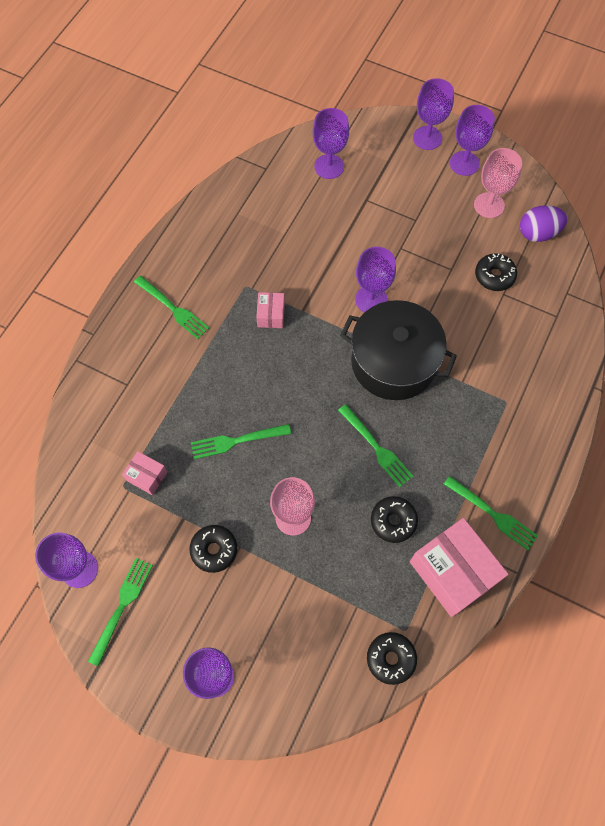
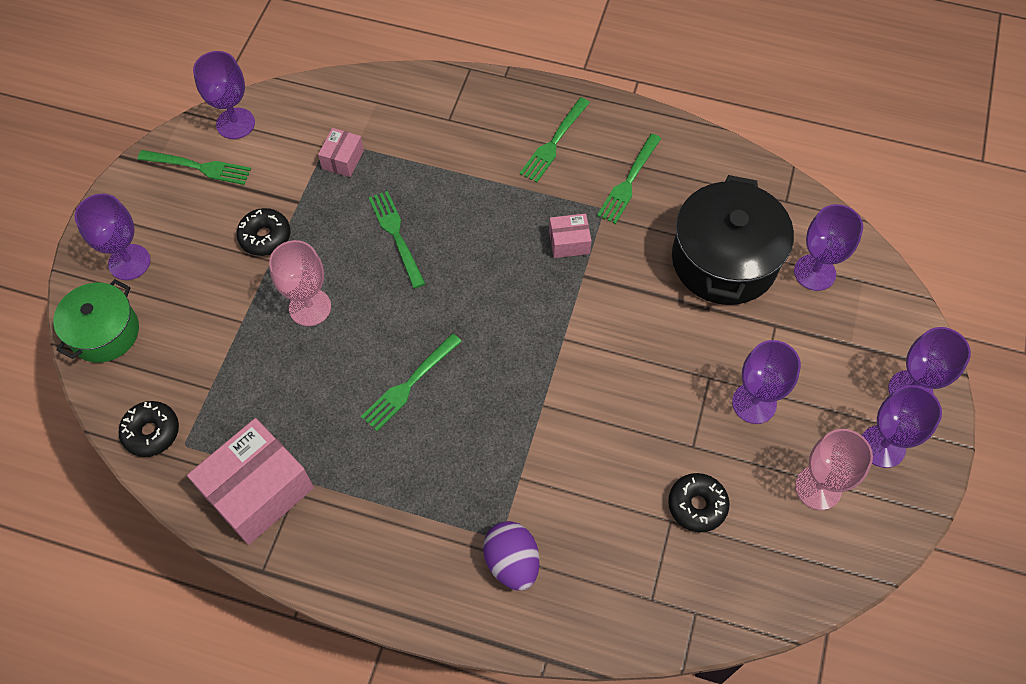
camera: 80 degrees right, 5 degrees down
black pot [340,300,457,400] -> black pot moved to [672,175,794,305]
purple goblet [355,247,396,312] -> purple goblet moved to [732,340,801,424]
black donut [371,496,418,543] -> none
green fork [444,476,538,550] -> green fork moved to [597,134,661,224]
purple egg [520,205,567,242] -> purple egg moved to [483,521,539,591]
none -> green pot [53,279,139,363]

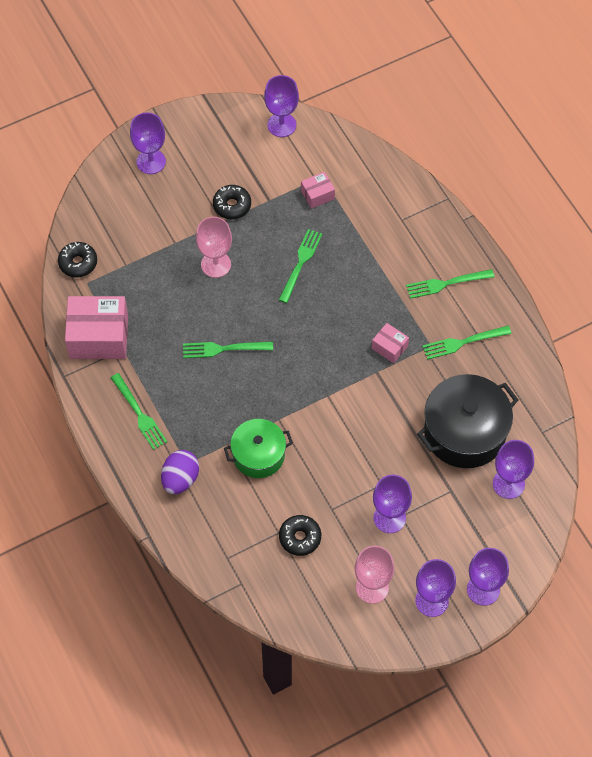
camera: 45 degrees right, 0 degrees up
green pot [53,279,139,363] -> green pot moved to [224,419,293,478]
green fork [138,150,251,185] -> green fork moved to [111,373,167,450]

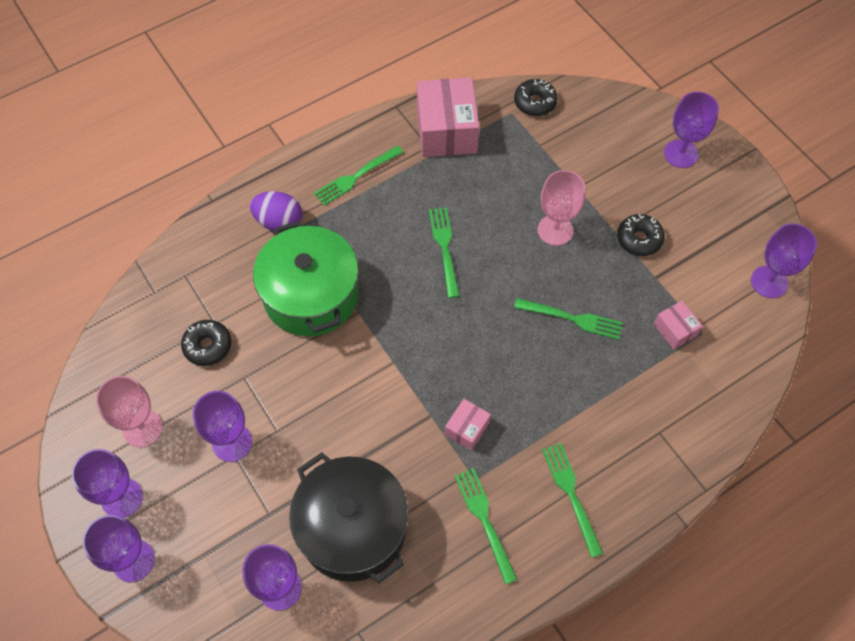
camera: 85 degrees right, 0 degrees up
green pot [224,419,293,478] -> green pot [253,221,359,336], size x1.58

